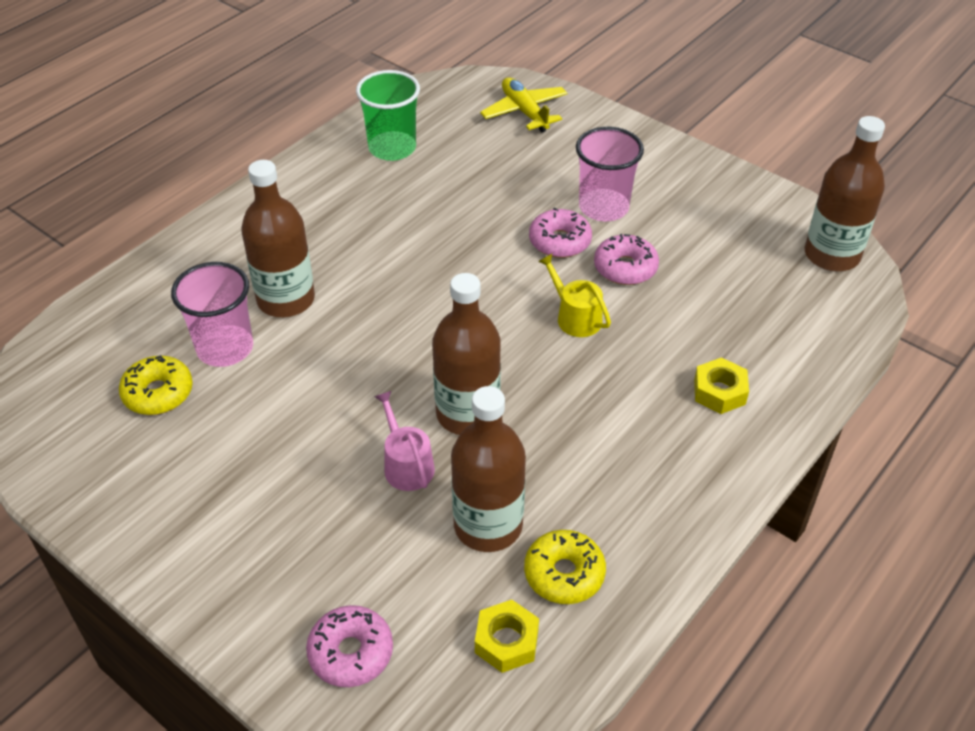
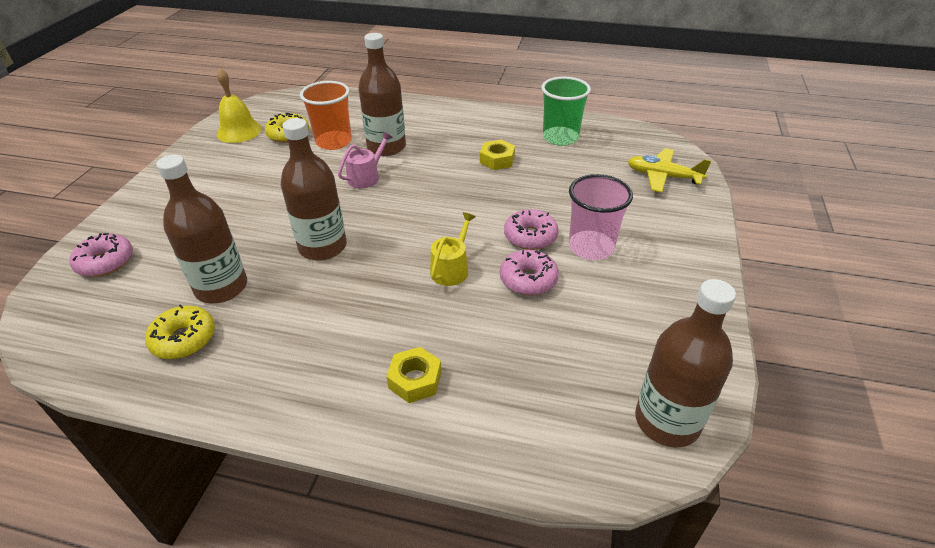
camera: 65 degrees right, 5 degrees down
pink cup [171,262,253,367] -> orange cup [300,81,352,150]
pink watering can [374,391,435,491] -> pink watering can moved to [338,132,393,188]
yellow nut [475,600,539,673] -> yellow nut moved to [480,140,515,170]
yellow plane [480,77,568,133] -> yellow plane turned 105 degrees counterclockwise [628,148,711,193]
none -> yellow bell [217,68,262,143]

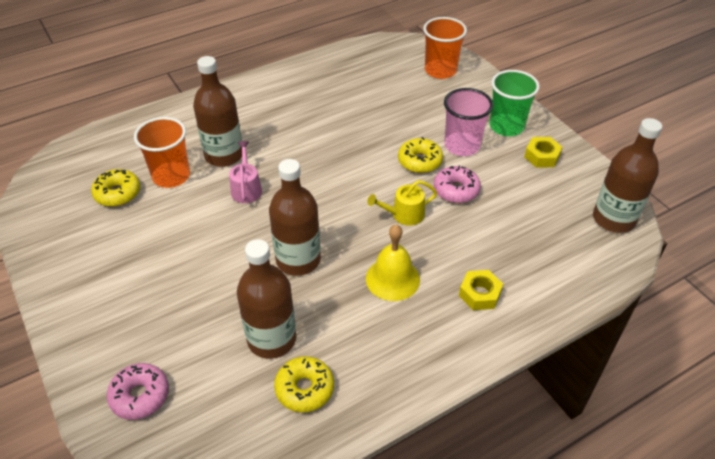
camera: 45 degrees left, 5 degrees up
yellow bell [217,68,262,143] -> yellow bell moved to [366,225,420,301]
yellow watering can [430,212,476,286] -> yellow watering can turned 90 degrees counterclockwise [367,180,437,225]
yellow nut [480,140,515,170] -> yellow nut moved to [524,137,563,168]
pink donut [504,209,559,250] -> yellow donut [398,137,443,173]
green cup [541,76,591,146] -> green cup moved to [489,70,540,136]
yellow plane [628,148,711,193] -> orange cup [423,17,467,79]

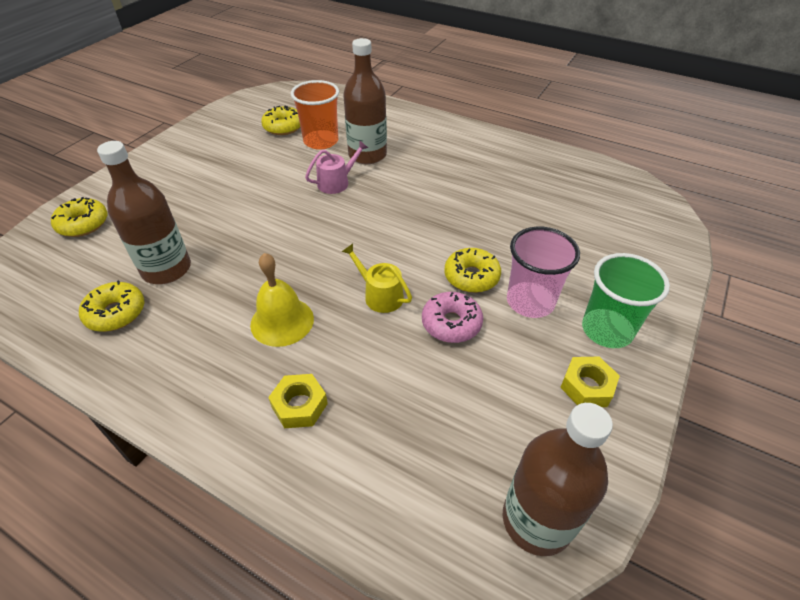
camera: 60 degrees right, 0 degrees up
pink donut [107,363,169,420] -> yellow donut [51,197,108,237]
brown bottle [269,159,321,276] -> none
orange cup [423,17,467,79] -> none

